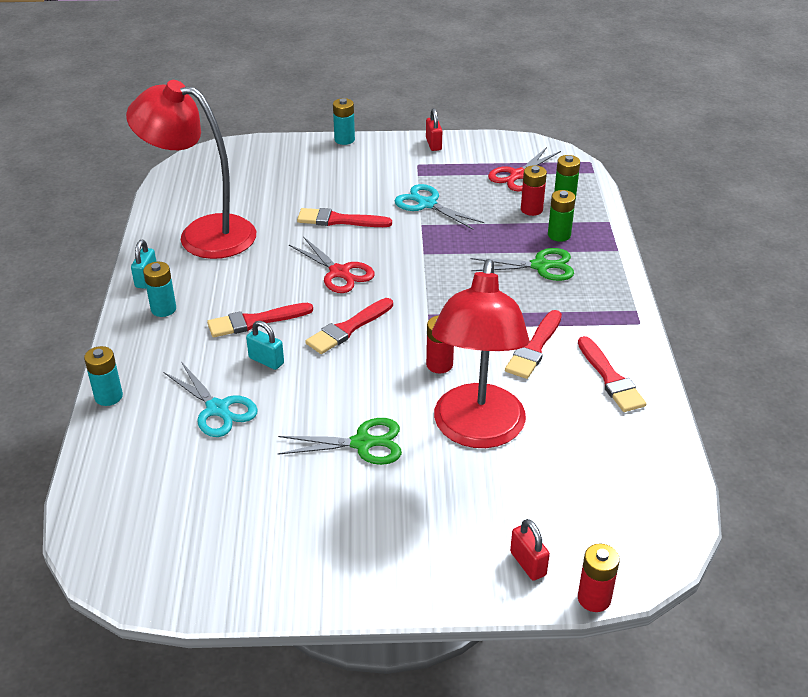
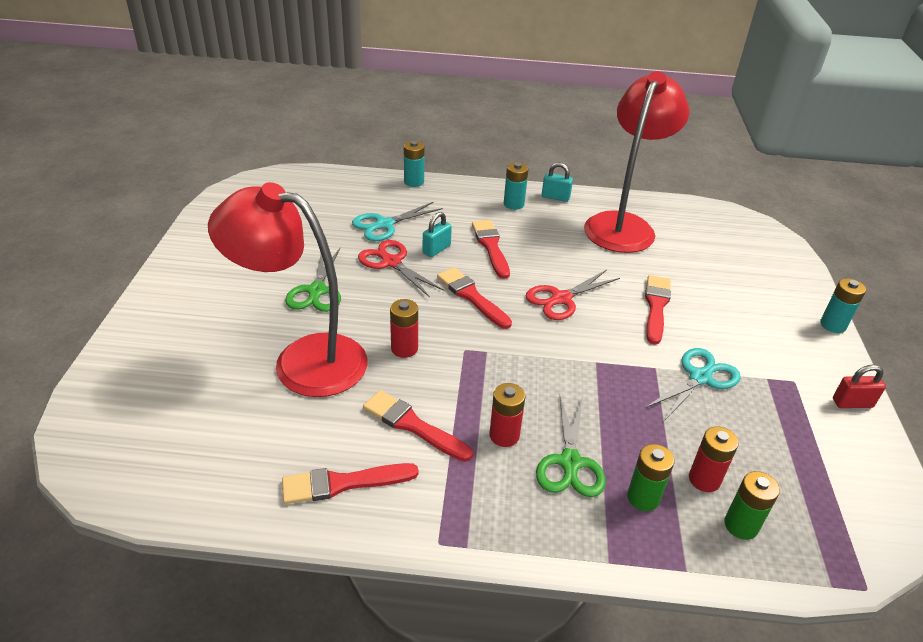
camera: 95 degrees right, 0 degrees up
red scissors [488,147,561,192] -> red scissors moved to [358,240,444,297]
red padlock [510,519,550,581] -> none
red battery [578,544,620,612] -> red battery moved to [490,383,525,447]

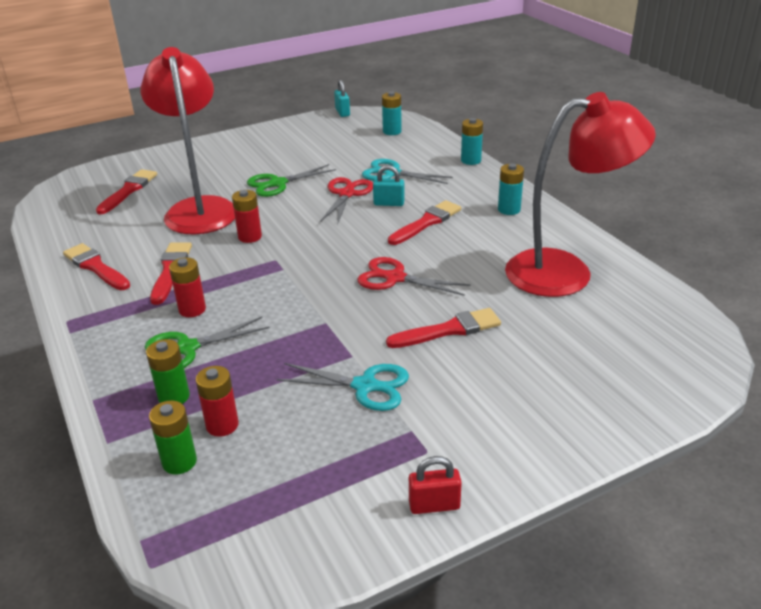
camera: 60 degrees right, 5 degrees down
red brush [437,267,512,329] -> red brush moved to [96,169,157,214]
turquoise padlock [542,163,573,202] -> turquoise padlock moved to [334,80,350,117]
turquoise battery [820,278,866,333] -> turquoise battery moved to [382,91,402,135]
red padlock [833,364,886,408] -> red padlock turned 60 degrees counterclockwise [409,456,462,514]

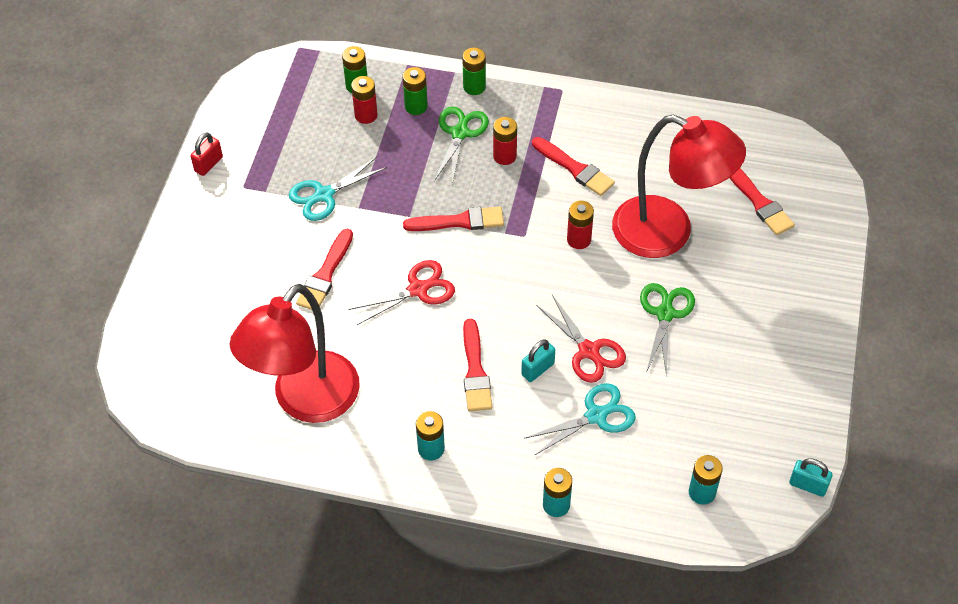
camera: 130 degrees right, 20 degrees up
red brush [63,243,130,290] -> red brush moved to [403,207,504,231]
none -> green battery [462,48,486,95]

